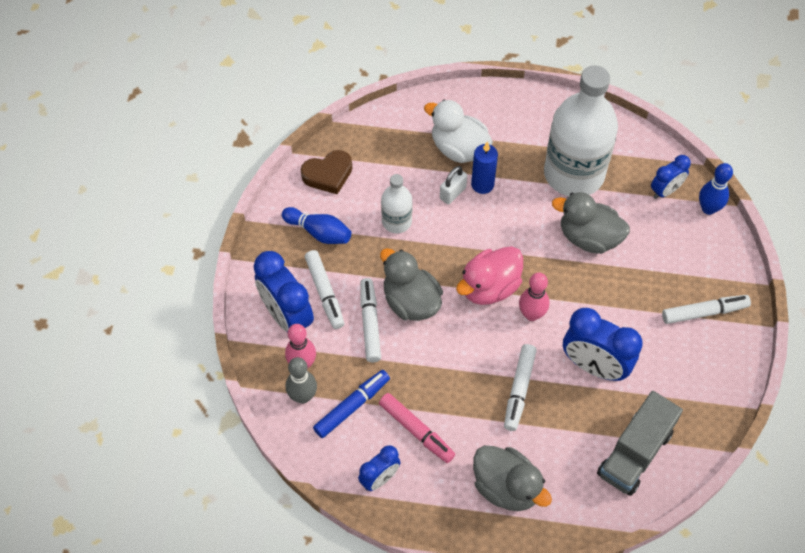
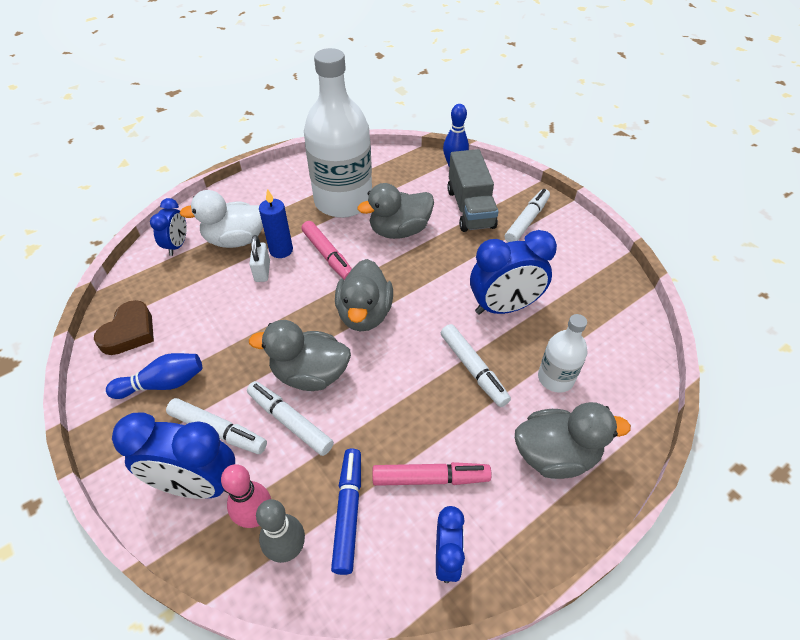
camera: 45 degrees left, 10 degrees down
white bottle [381,174,412,233] -> white bottle moved to [538,314,587,393]
pink duck [456,246,523,305] -> grey duck [335,259,393,331]
pink bowling pin [519,272,549,321] -> none
grey truck [597,391,683,496] -> grey truck moved to [447,149,499,232]
blue clock [651,155,691,199] -> blue clock moved to [150,198,187,256]
none -> pink marker [301,221,352,280]

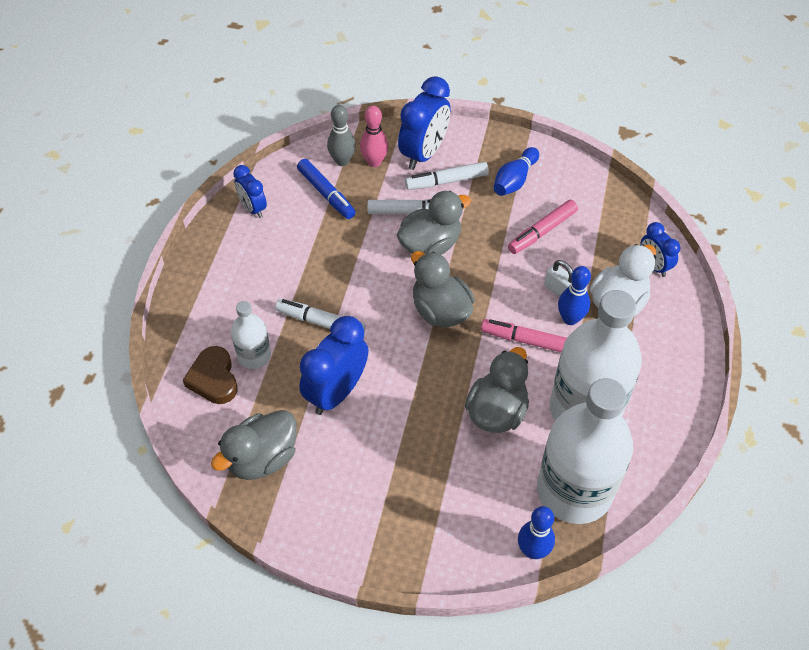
camera: 140 degrees right, 5 degrees up
brown heart [94,300,154,355] -> brown heart moved to [183,346,237,404]
blue clock [112,412,235,499] -> blue clock turned 150 degrees clockwise [398,76,450,170]
blue candle [259,189,293,258] -> blue bowling pin [558,266,591,325]
pink marker [372,462,492,486] -> pink marker moved to [508,200,578,254]
grey truck [447,149,499,232] -> none
white marker [505,189,550,242] -> none
grey duck [515,402,631,479] -> grey duck moved to [211,410,297,480]
none -> white bottle [537,378,633,524]

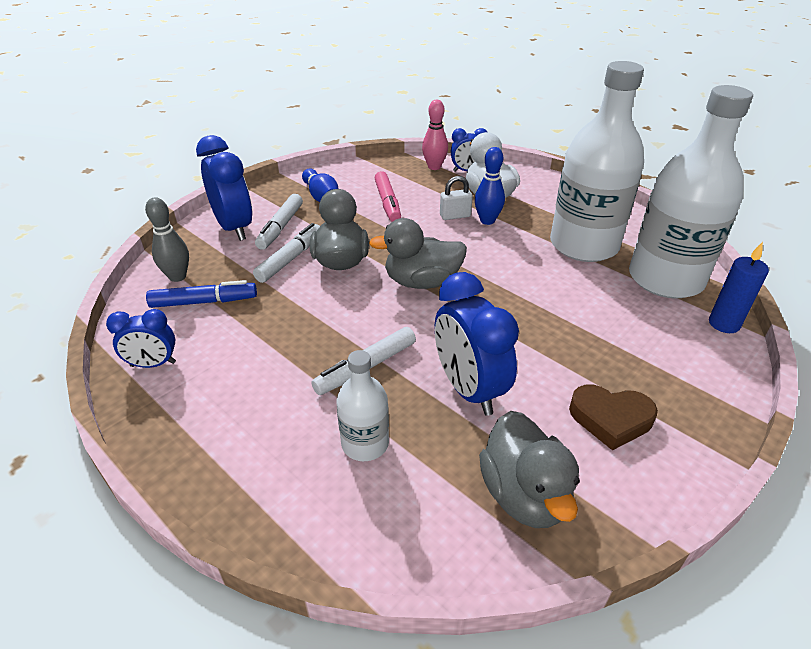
camera: 60 degrees left, 15 degrees down
brown heart [183,346,237,404] -> brown heart moved to [569,385,658,451]
pink bowling pin [360,106,388,167] -> pink bowling pin moved to [422,100,448,170]
grey duck [465,347,529,433] -> none
pink marker [481,319,567,352] -> none
blue bowling pin [518,506,555,559] -> blue candle [709,242,769,333]

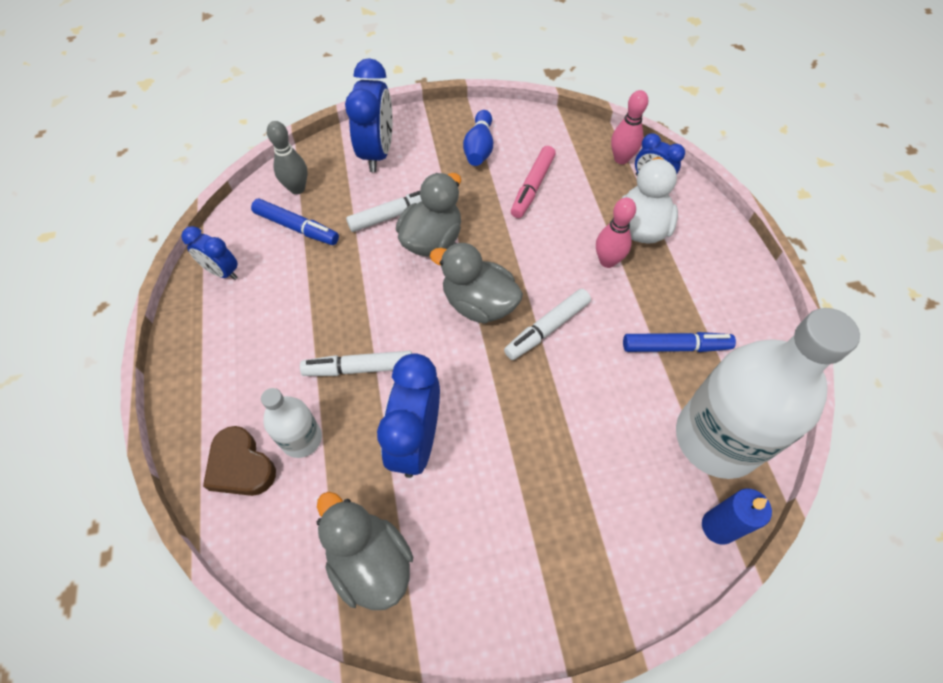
camera: 35 degrees right, 20 degrees up
white marker [255,194,303,250] -> white marker moved to [504,289,591,360]
white padlock [440,176,473,220] -> none
blue bowling pin [475,147,505,225] -> pink bowling pin [596,198,636,268]
grey duck [479,411,580,528] -> grey duck turned 120 degrees clockwise [317,492,413,610]
white bottle [550,61,644,262] -> blue marker [623,332,736,352]
brown heart [569,385,658,451] -> brown heart moved to [203,426,276,496]

